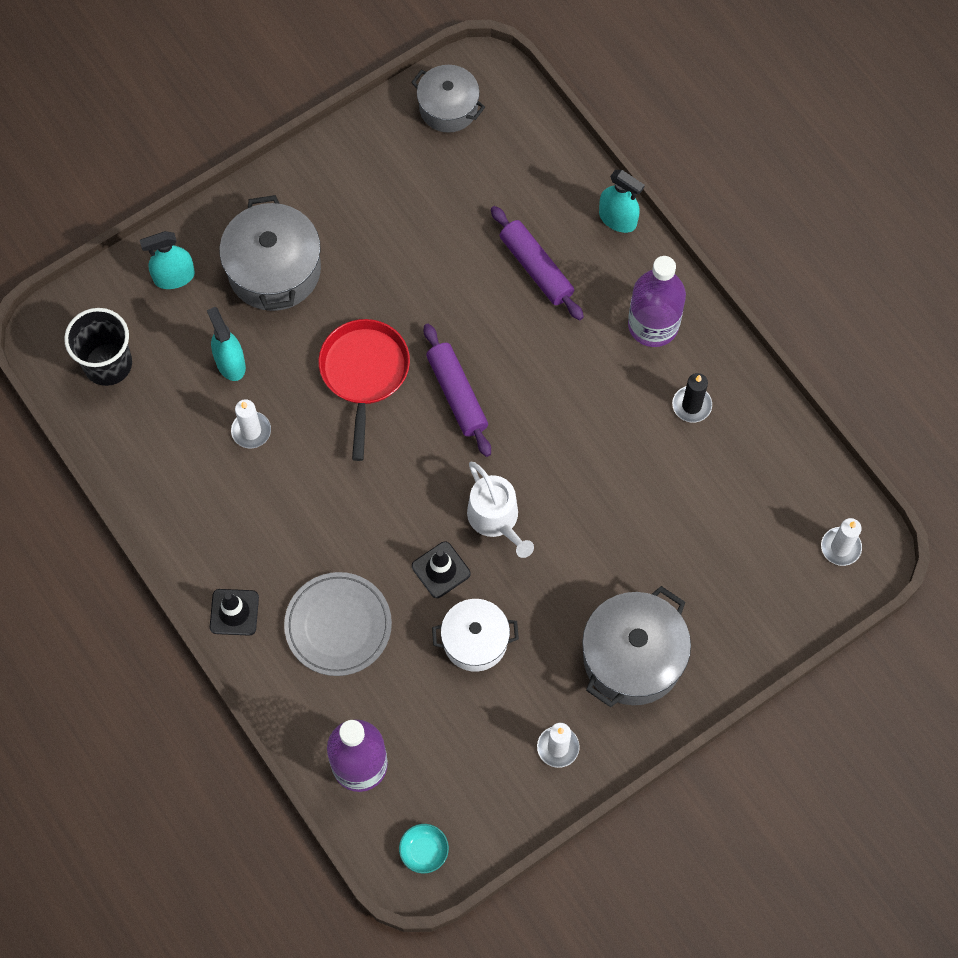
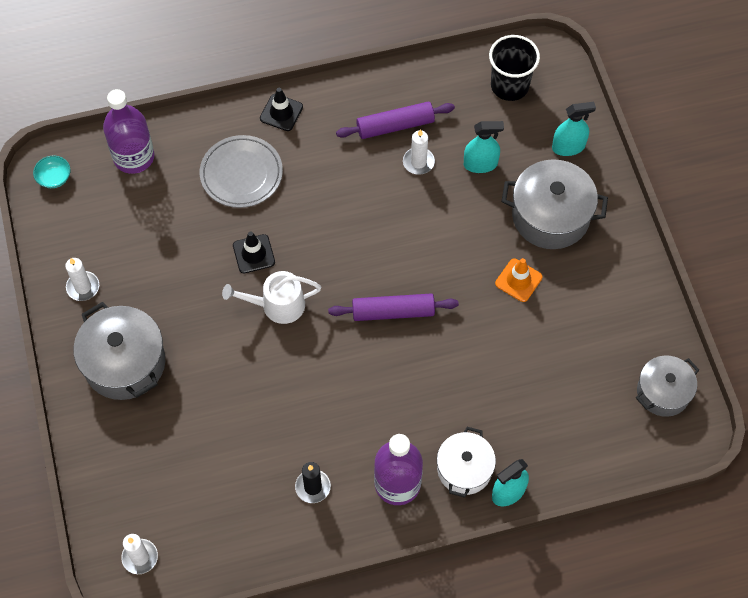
camera: 110 degrees right, 5 degrees down
turquoise spray bottle [140,231,195,289] -> turquoise spray bottle turned 75 degrees clockwise [552,102,596,156]
red pan [318,319,410,461] -> none
white pot [432,599,519,672] -> white pot moved to [437,427,496,498]
purple rolling pin [491,206,584,320] -> purple rolling pin moved to [336,102,455,139]
none -> orange traffic cone [495,258,543,302]

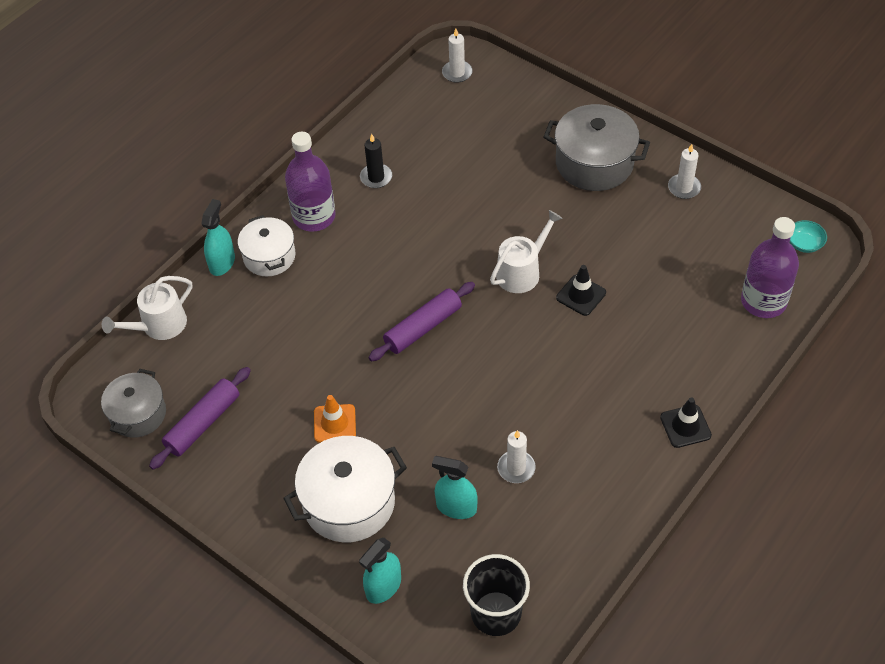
camera: 145 degrees right, 10 degrees down
grey plate [200,135,283,208] -> none
purple rolling pin [336,102,455,139] -> purple rolling pin moved to [149,367,251,470]
turquoise spray bottle [464,121,504,173] -> turquoise spray bottle turned 60 degrees clockwise [432,456,478,519]
grey pot [501,159,608,249] -> white pot [283,436,407,542]
none -> white watering can [102,276,192,340]

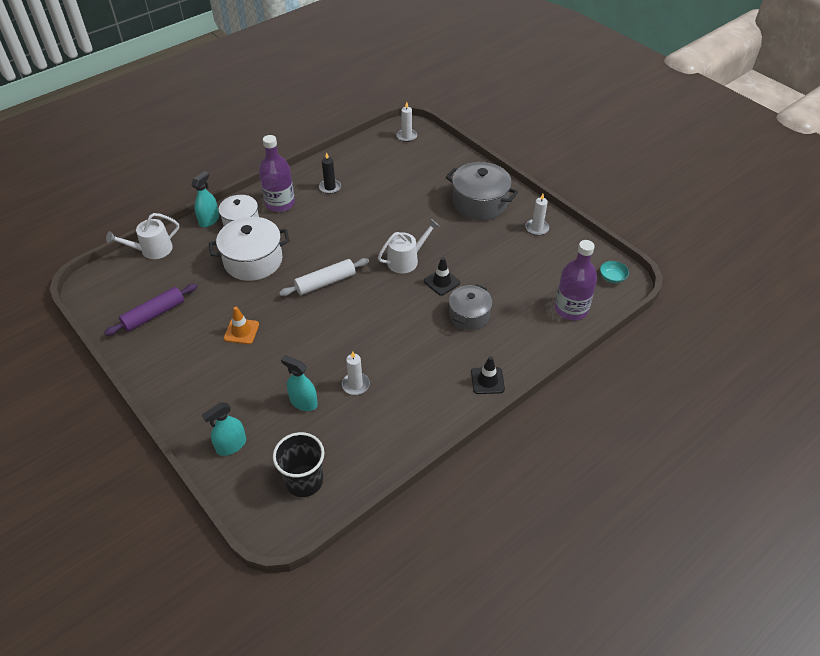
camera: 10 degrees right, 5 degrees down
grey pot [101,369,166,438] -> grey pot moved to [449,284,493,330]
white pot [283,436,407,542] -> white pot moved to [209,217,290,281]
purple rolling pin [368,282,475,362] -> white rolling pin [279,258,369,296]

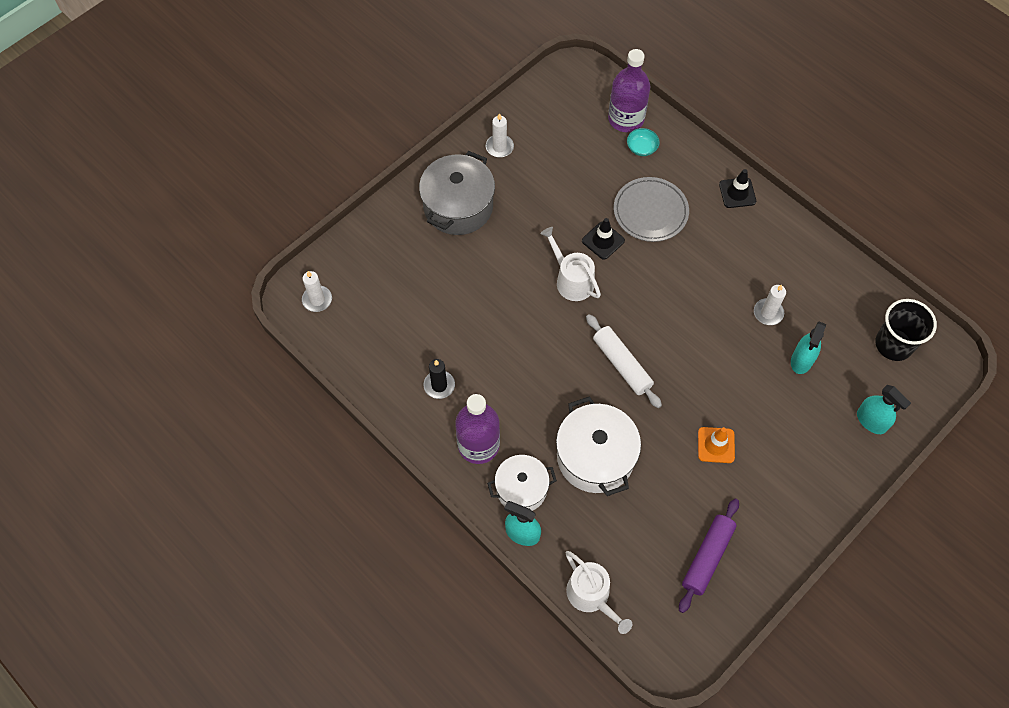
camera: 95 degrees left, 15 degrees up
purple rolling pin [104,283,198,336] -> purple rolling pin turned 75 degrees clockwise [679,499,739,613]
grey pot [449,284,493,330] -> grey plate [614,177,689,242]
turquoise bowl [600,261,629,283] -> turquoise bowl moved to [627,128,660,156]

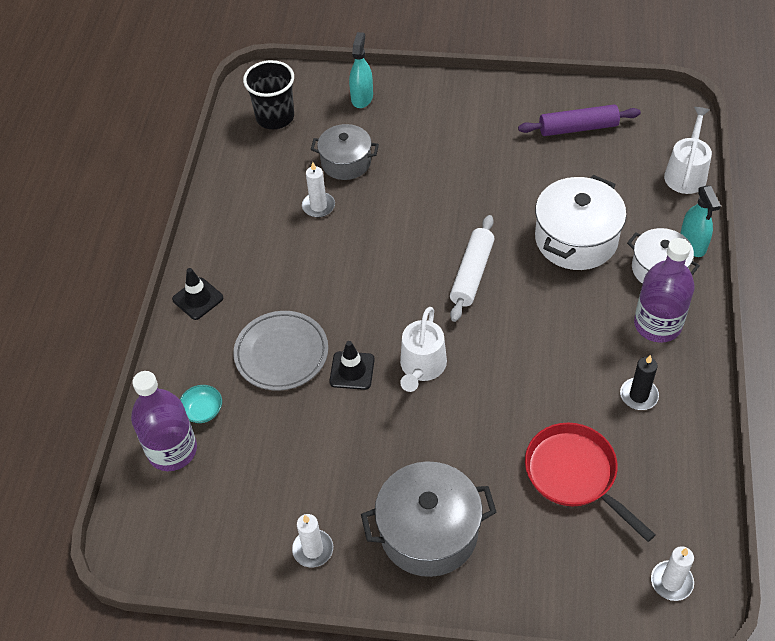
camera: 125 degrees left, 10 degrees down
orange traffic cone [698,427,735,463] -> none
turquoise spray bottle [791,322,826,374] -> grey pot [311,124,379,180]
none -> red pan [525,423,656,542]

